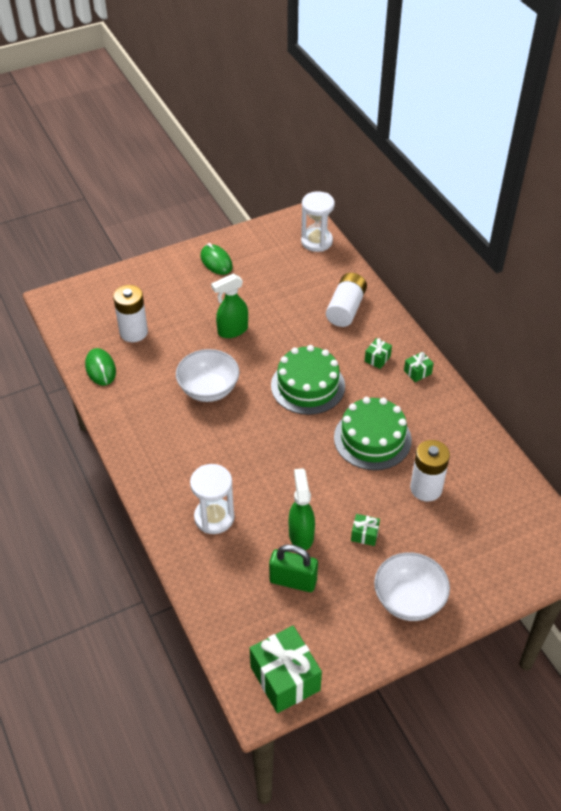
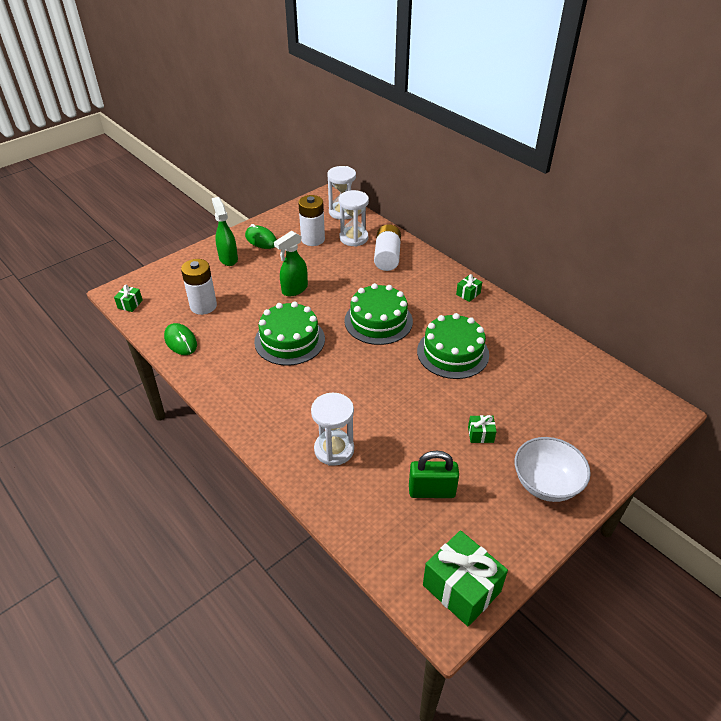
camera: 15 degrees left, 5 degrees down
white bowl [176,349,240,402] -> green cake [254,302,325,366]
green spray bottle [289,468,315,550] -> green spray bottle moved to [212,197,238,266]
green gift [365,338,392,369] -> green gift moved to [114,285,143,312]
white battery [410,440,450,501] -> white battery moved to [298,195,325,246]
none -> white hourglass [339,190,369,247]

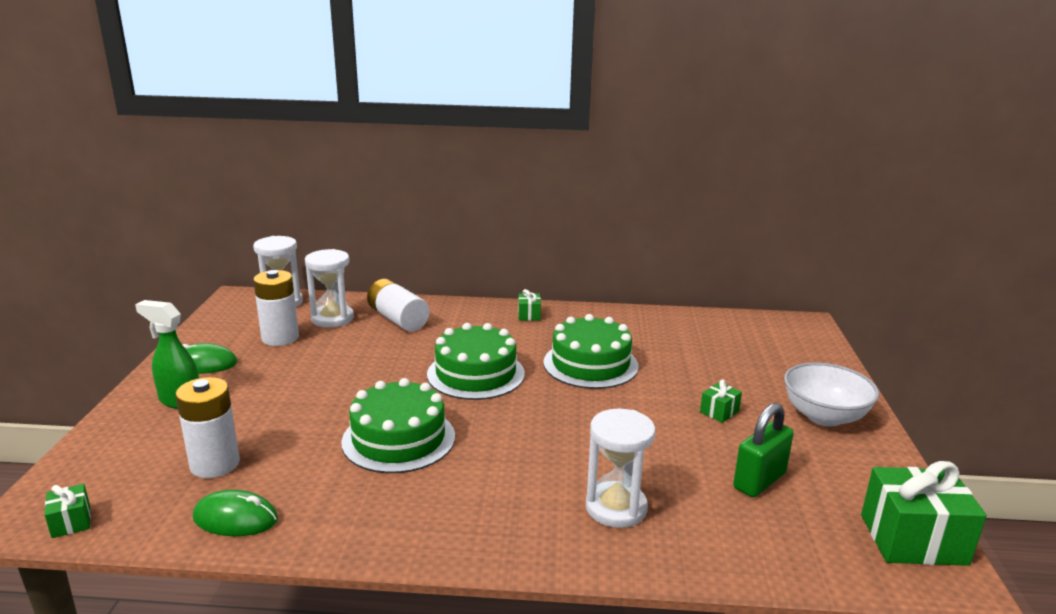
camera: 45 degrees left, 20 degrees down
green spray bottle [274,231,308,297] -> none

